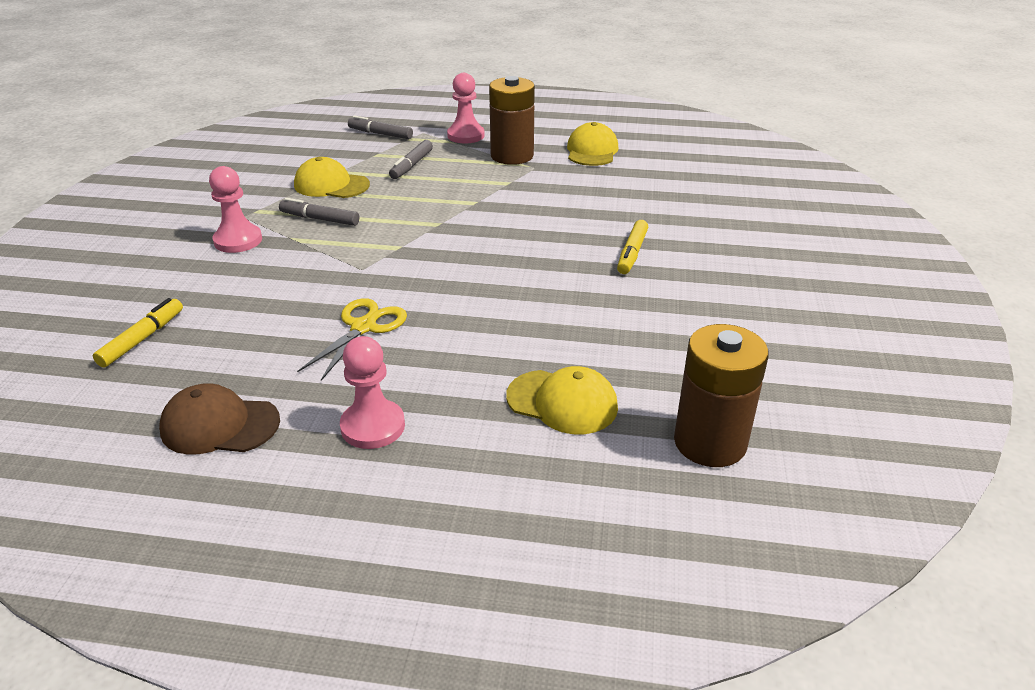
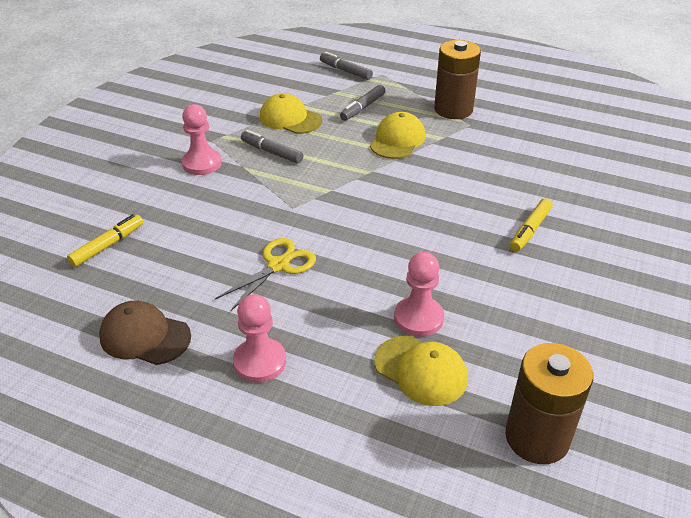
camera: 15 degrees right, 5 degrees up
pink pawn [447,73,485,143] -> pink pawn moved to [394,252,444,337]
yellow cap [567,122,619,166] -> yellow cap moved to [370,112,426,159]

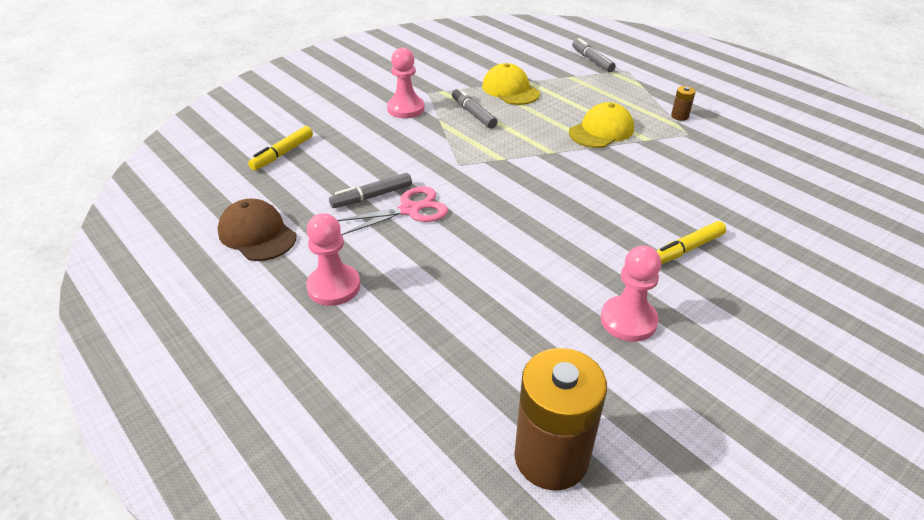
camera: 25 degrees right, 0 degrees up
yellow marker [67,214,143,267] -> yellow marker turned 150 degrees clockwise [248,126,313,171]
yellow scissors [215,238,316,311] -> pink scissors [338,186,448,235]
grey marker [340,85,386,121] -> grey marker moved to [329,173,412,208]
yellow cap [374,336,468,406] -> none
pink pawn [394,252,444,337] -> pink pawn moved to [601,246,661,342]
brown battery [434,40,481,119] -> brown battery [671,86,696,121], size x0.41

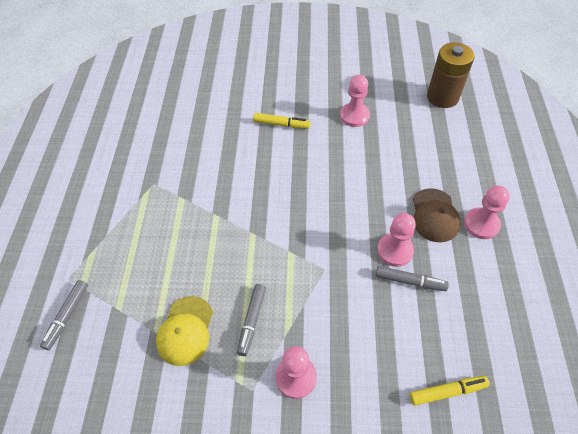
camera: 135 degrees left, 15 degrees up
brown cap [218,199,296,261] -> brown cap moved to [413,188,461,243]
pink scissors [338,186,448,235] -> pink pawn [377,213,416,267]
yellow cap [569,102,634,148] -> none
brown battery [671,86,696,121] -> none

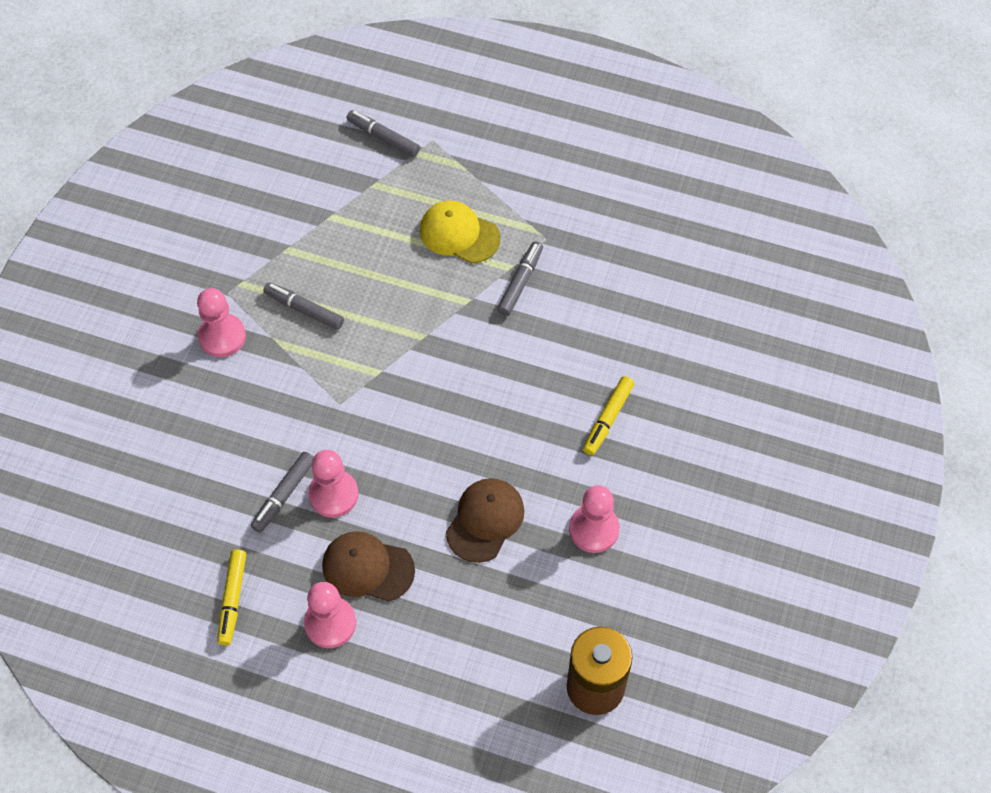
camera: 105 degrees right, 5 degrees up
yellow cap [156,296,213,366] -> yellow cap moved to [420,200,501,263]
yellow marker [409,376,490,406] -> yellow marker moved to [217,549,246,645]
none -> brown cap [446,478,524,563]
none -> grey marker [497,241,543,316]

